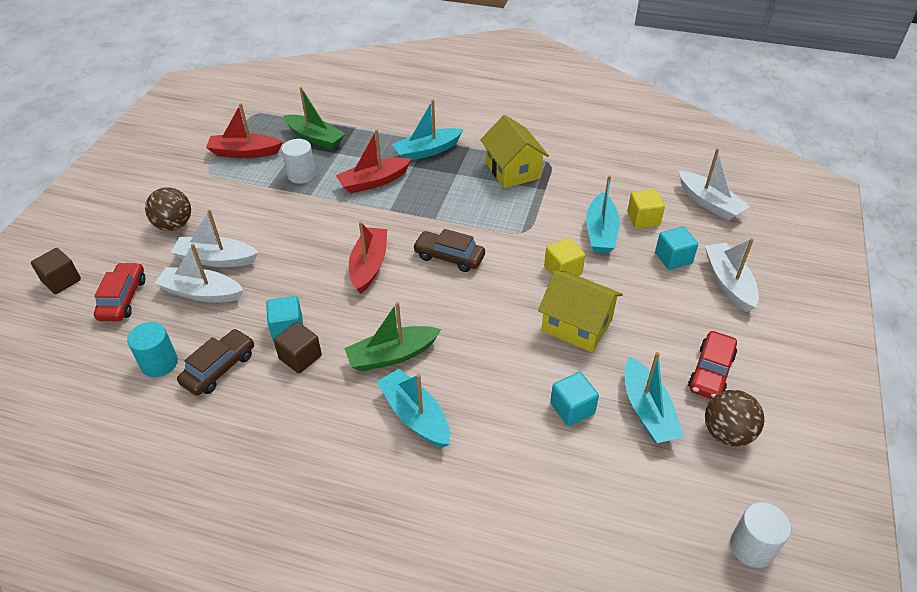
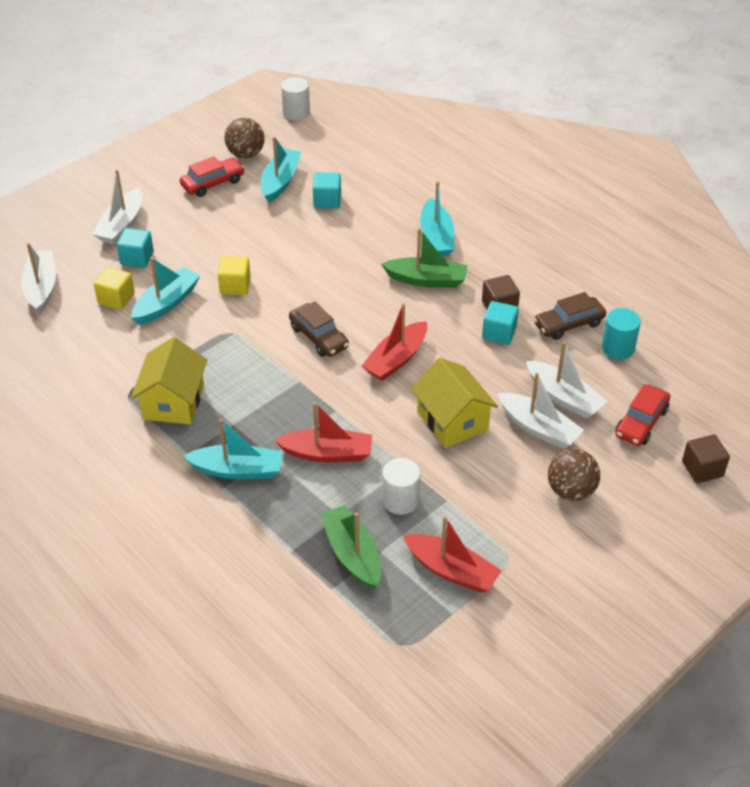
camera: 150 degrees left, 0 degrees up
yellow house [538,271,623,352] -> yellow house moved to [411,358,498,448]

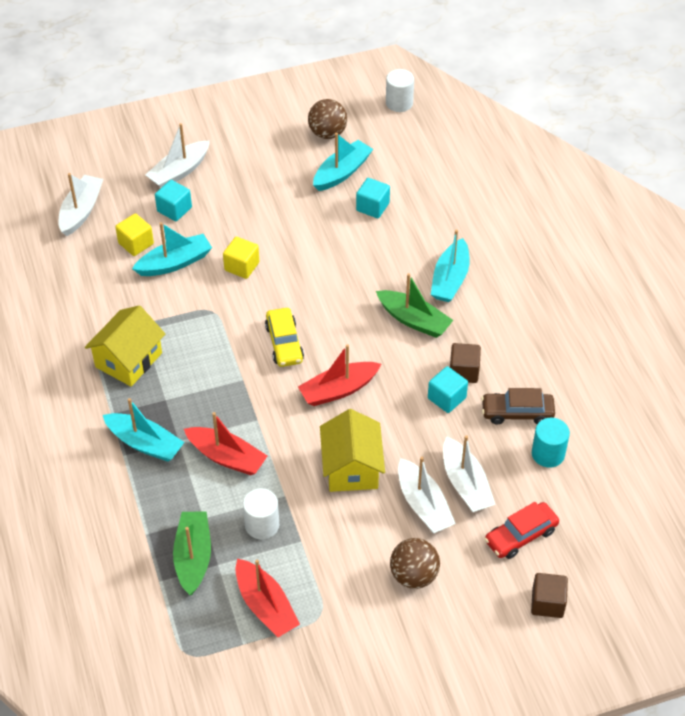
camera: 25 degrees right, 5 degrees up
red car [180,156,245,197] -> none
brown car [289,301,349,357] -> yellow car [265,308,304,367]

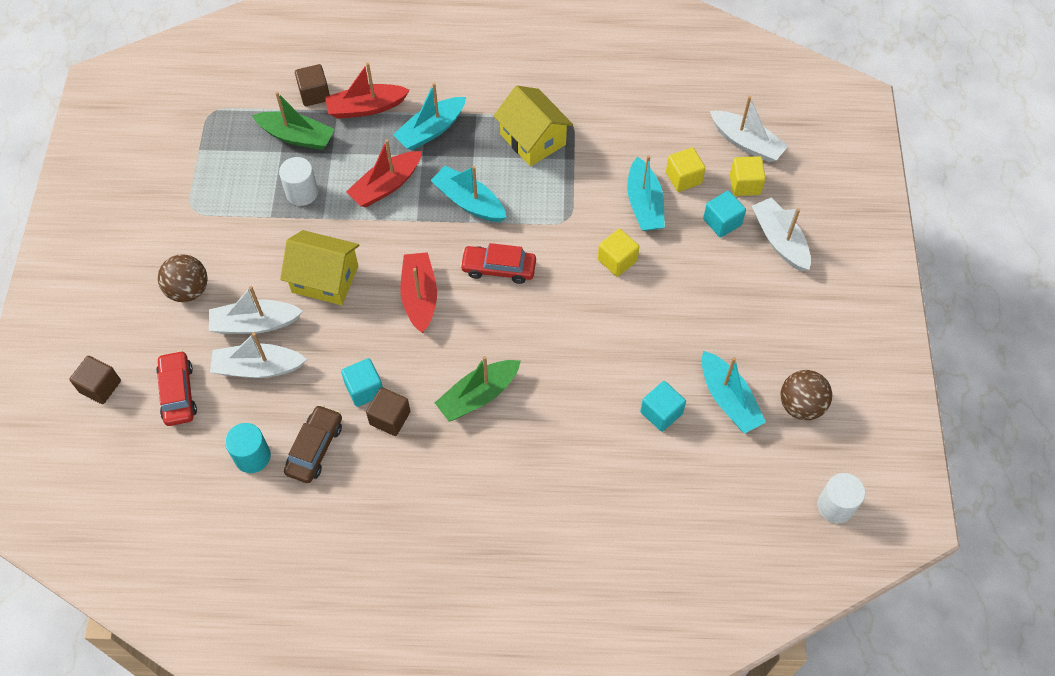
camera: 110 degrees right, 10 degrees up
red boat [235,559,300,637] -> red boat moved to [325,62,410,119]
yellow car [265,308,304,367] -> red car [460,243,536,284]
turquoise boat [431,230,470,302] -> turquoise boat moved to [430,166,506,222]
none -> brown cube [295,64,330,106]
none -> yellow cube [730,156,766,196]

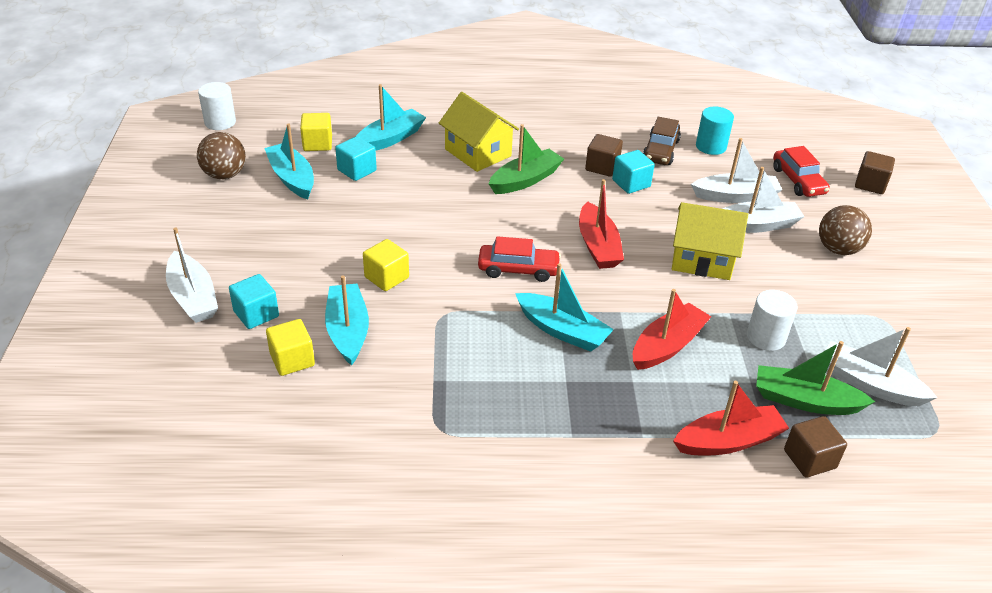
camera: 175 degrees right, 20 degrees down
turquoise boat [393,83,466,150] -> turquoise boat moved to [356,84,426,151]
yellow house [493,86,573,166] -> yellow house moved to [439,92,519,172]
white boat [710,96,788,162] -> white boat moved to [826,327,937,406]
yellow cube [730,156,766,196] -> yellow cube moved to [300,113,332,151]

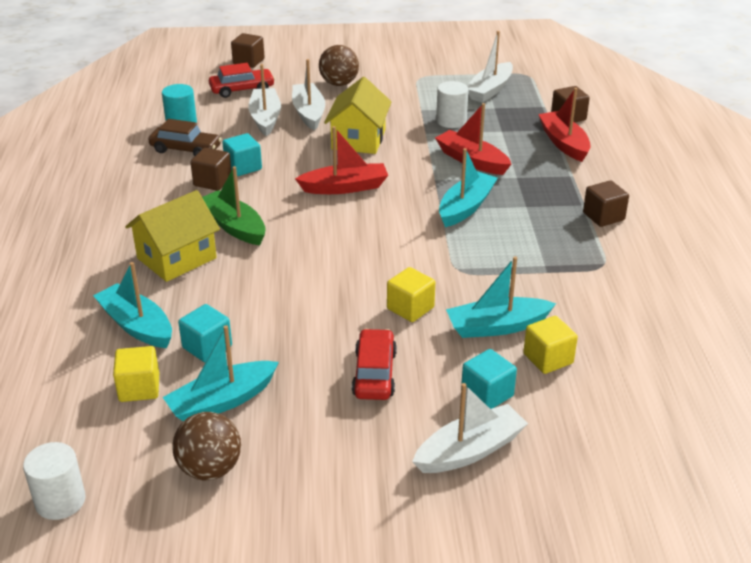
camera: 90 degrees left, 5 degrees down
red car [478,236,561,282] -> red car moved to [352,329,397,400]
green boat [756,341,875,415] -> none
none -> brown cube [583,180,629,227]

